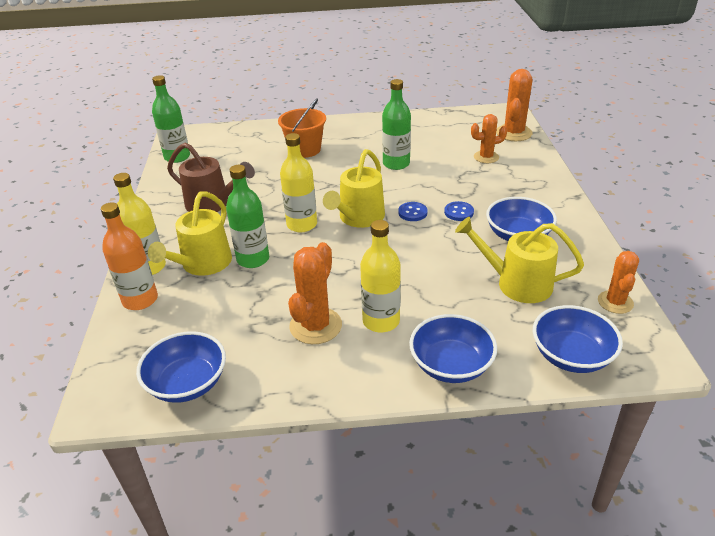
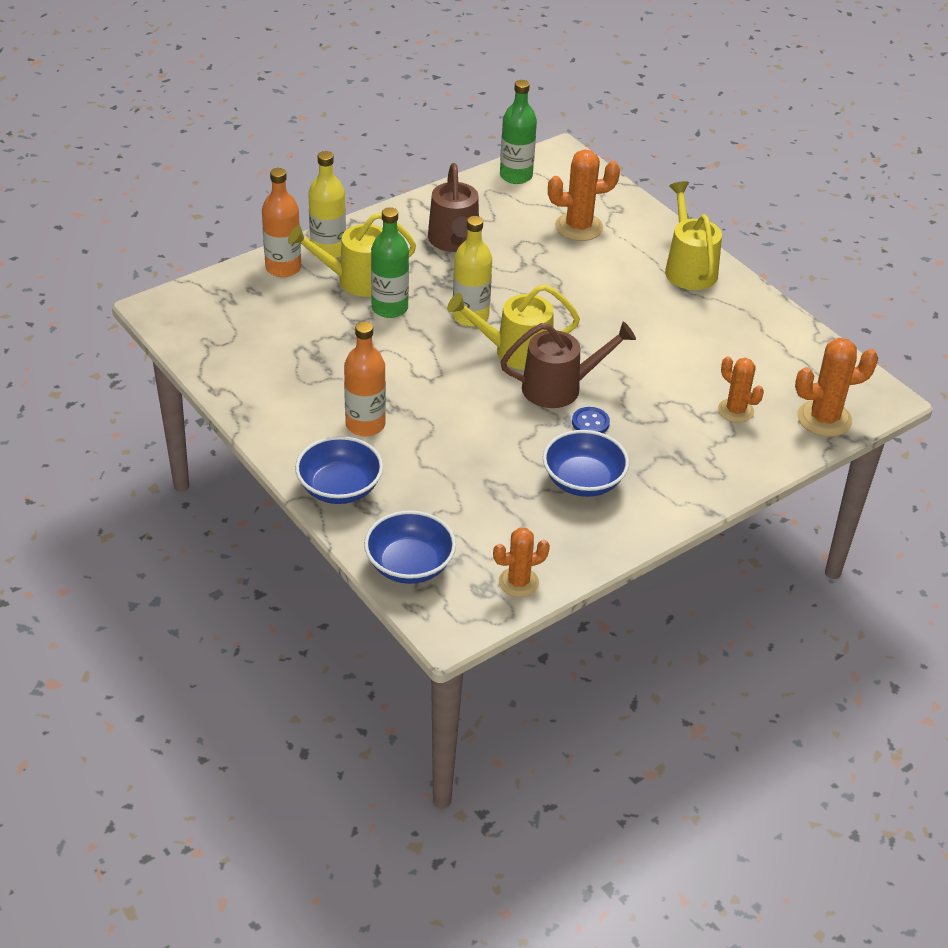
camera: 55 degrees right, 5 degrees up
blue bowl [136,331,226,403] -> none
orange bucket [278,98,326,158] -> none
orange cactus [288,242,342,344] -> orange cactus moved to [548,150,620,241]
yellow bottle [360,220,401,333] -> orange bottle [344,322,386,436]
green bottle [382,79,411,170] -> none
blue button [398,202,428,221] -> brown watering can [500,322,636,408]
yellow watering can [455,217,584,303] -> yellow watering can moved to [665,181,722,290]

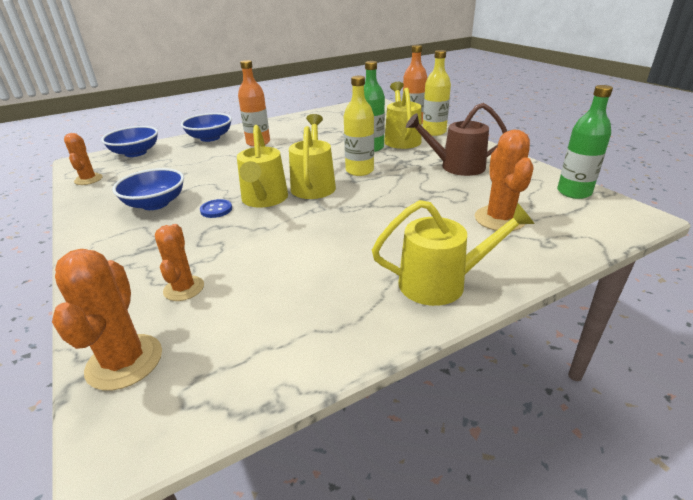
camera: 100 degrees right, 10 degrees down
brown watering can [500,322,636,408] -> yellow watering can [237,125,288,207]
orange cactus [718,356,764,423] -> orange cactus turned 60 degrees counterclockwise [155,224,204,301]

